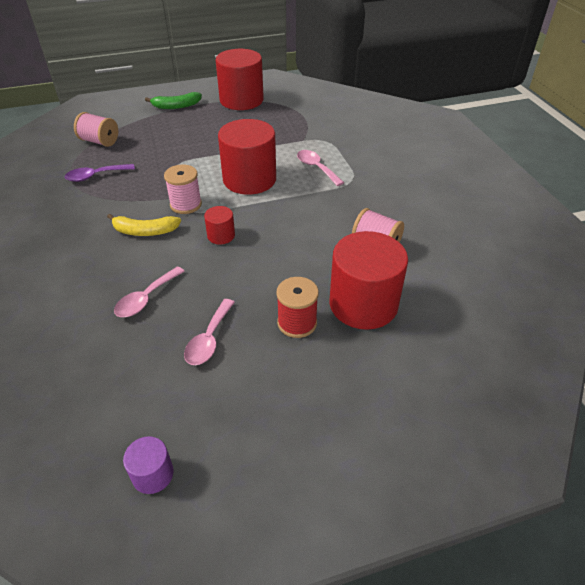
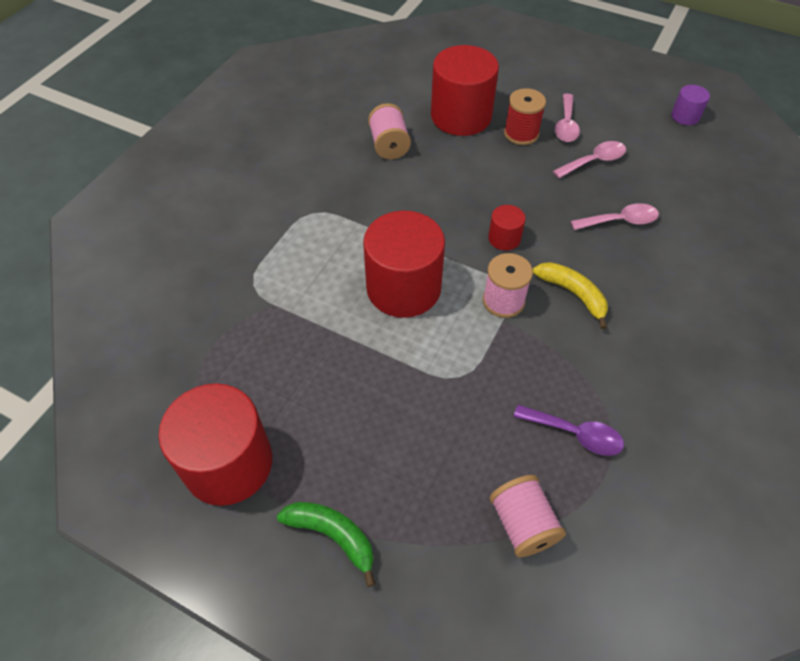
camera: 135 degrees left, 10 degrees up
pink spoon [297,150,344,186] -> pink spoon moved to [555,94,580,142]

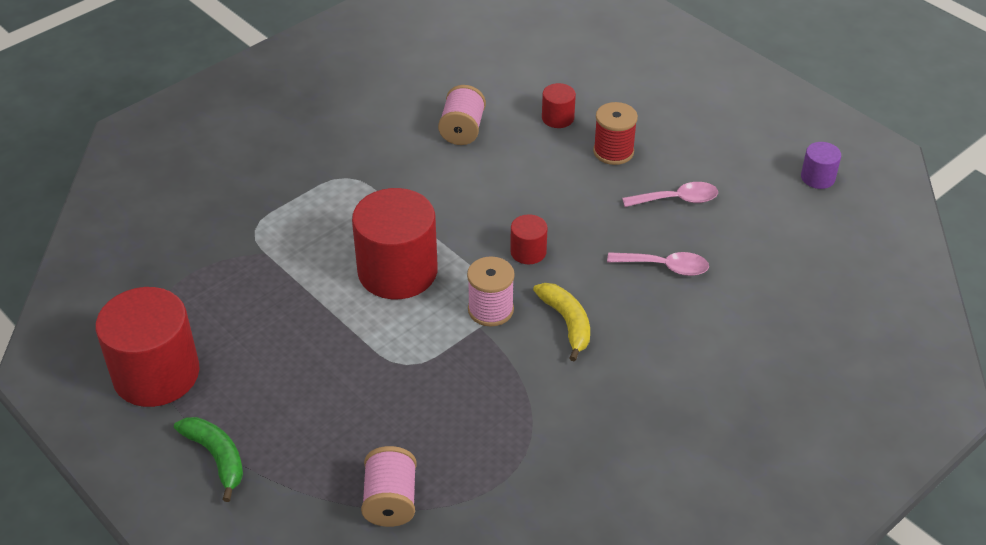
camera: 20 degrees right, 10 degrees down
red cylinder [431,45,499,136] -> red cylinder [542,83,576,128], size x0.46
purple spoon [514,404,624,456] -> none
pink spoon [555,94,580,142] -> none

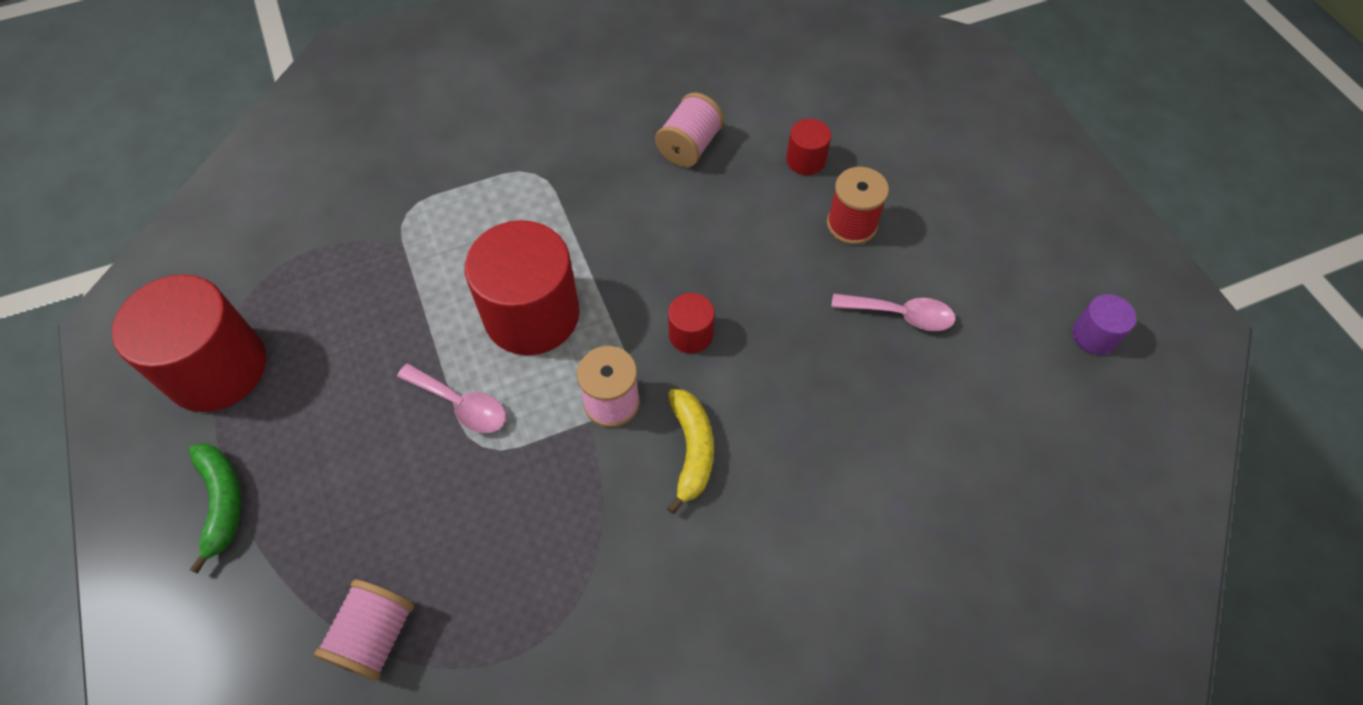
camera: 20 degrees right, 15 degrees up
pink spoon [607,252,709,276] -> pink spoon moved to [397,364,506,433]

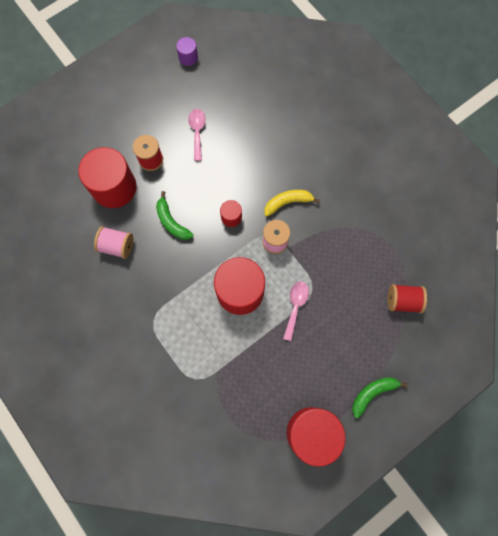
camera: 105 degrees left, 15 degrees up
pink spool [314,580,414,681] -> red spool [388,284,427,313]
red cylinder [786,119,831,175] -> red cylinder [78,147,137,208], size x2.18
none -> green banana [156,191,193,240]

